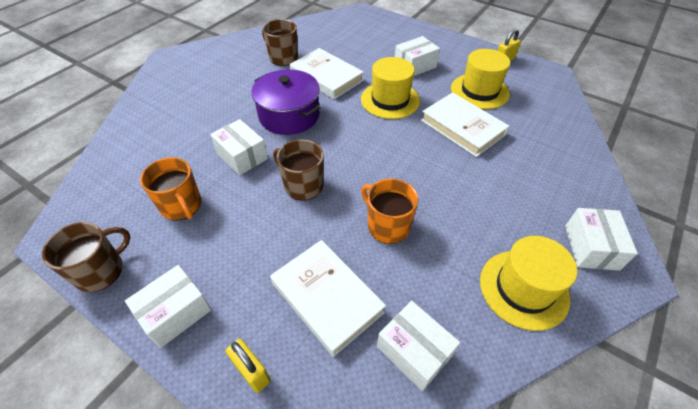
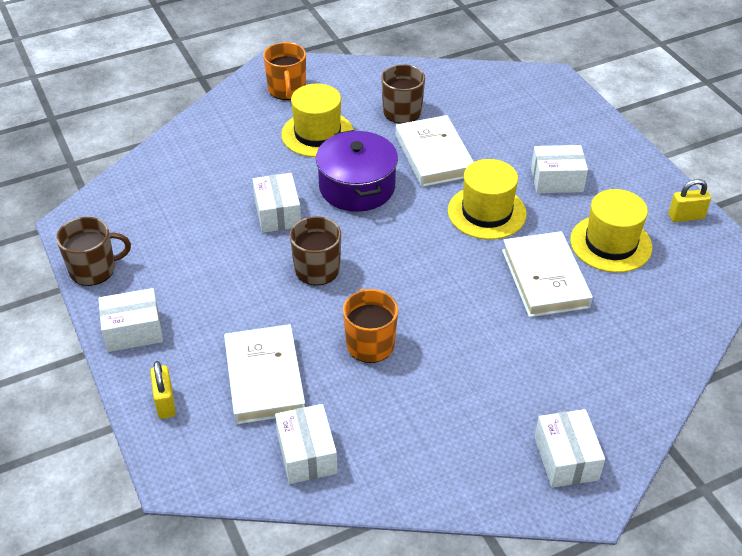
camera: 30 degrees right, 5 degrees down
orange mug [140,157,201,220] -> orange mug moved to [263,42,306,100]
yellow hat [480,236,577,331] -> yellow hat moved to [281,84,354,157]
white box [565,208,638,271] -> white box turned 45 degrees counterclockwise [535,409,605,488]

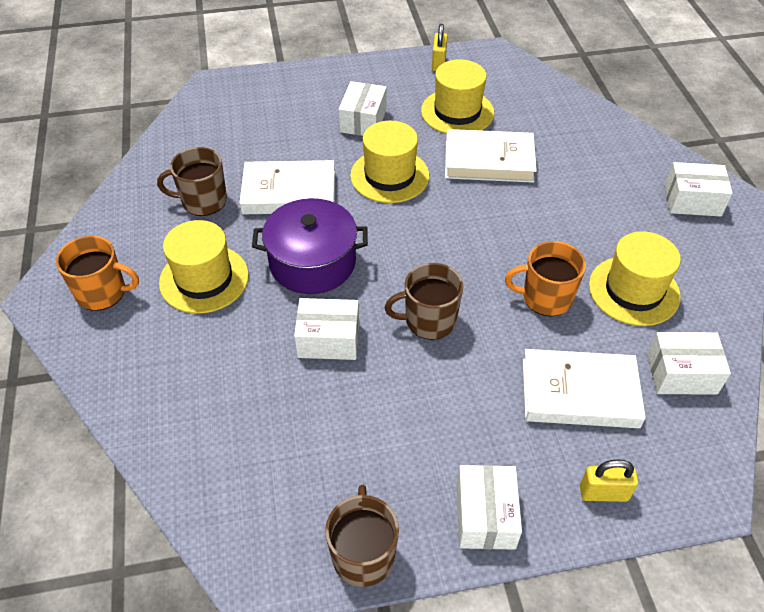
camera: 75 degrees left, 5 degrees up
none -> yellow hat [589,231,681,326]

